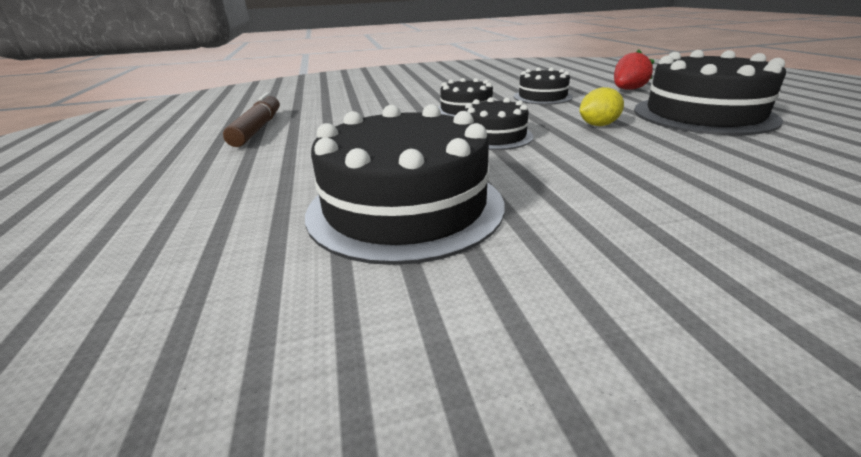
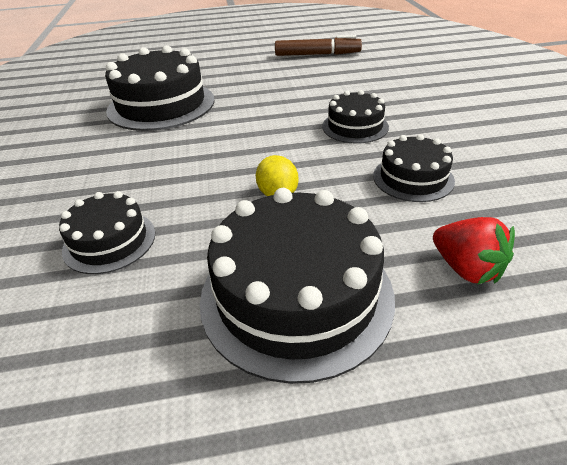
camera: 95 degrees right, 10 degrees up
black cake [464,97,533,150] -> black cake moved to [59,191,155,274]

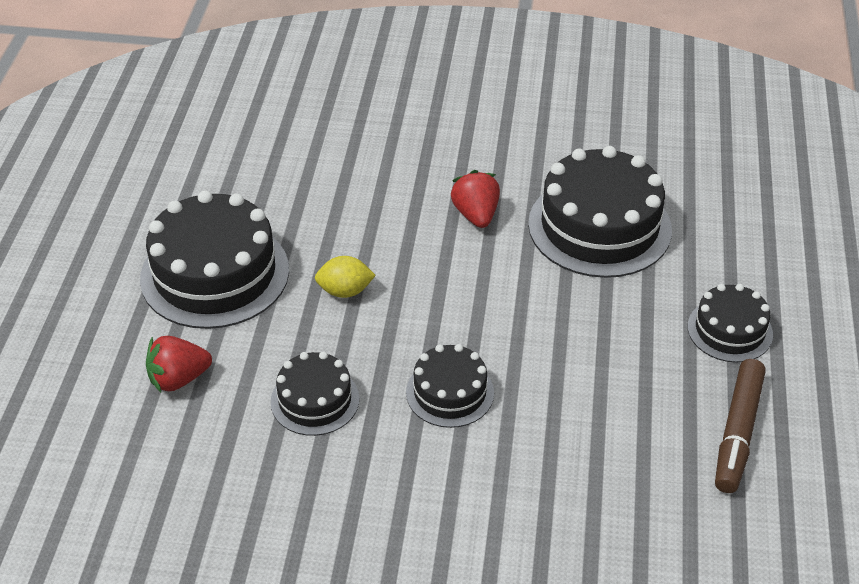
camera: 105 degrees right, 5 degrees up
black cake [59,191,155,274] -> black cake moved to [688,284,773,363]
none -> red strawberry [451,170,500,228]

